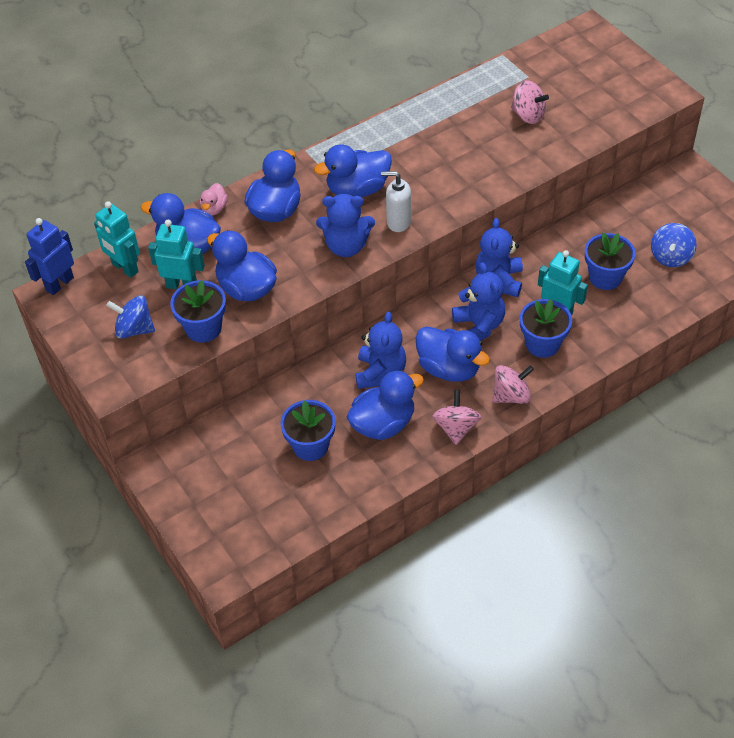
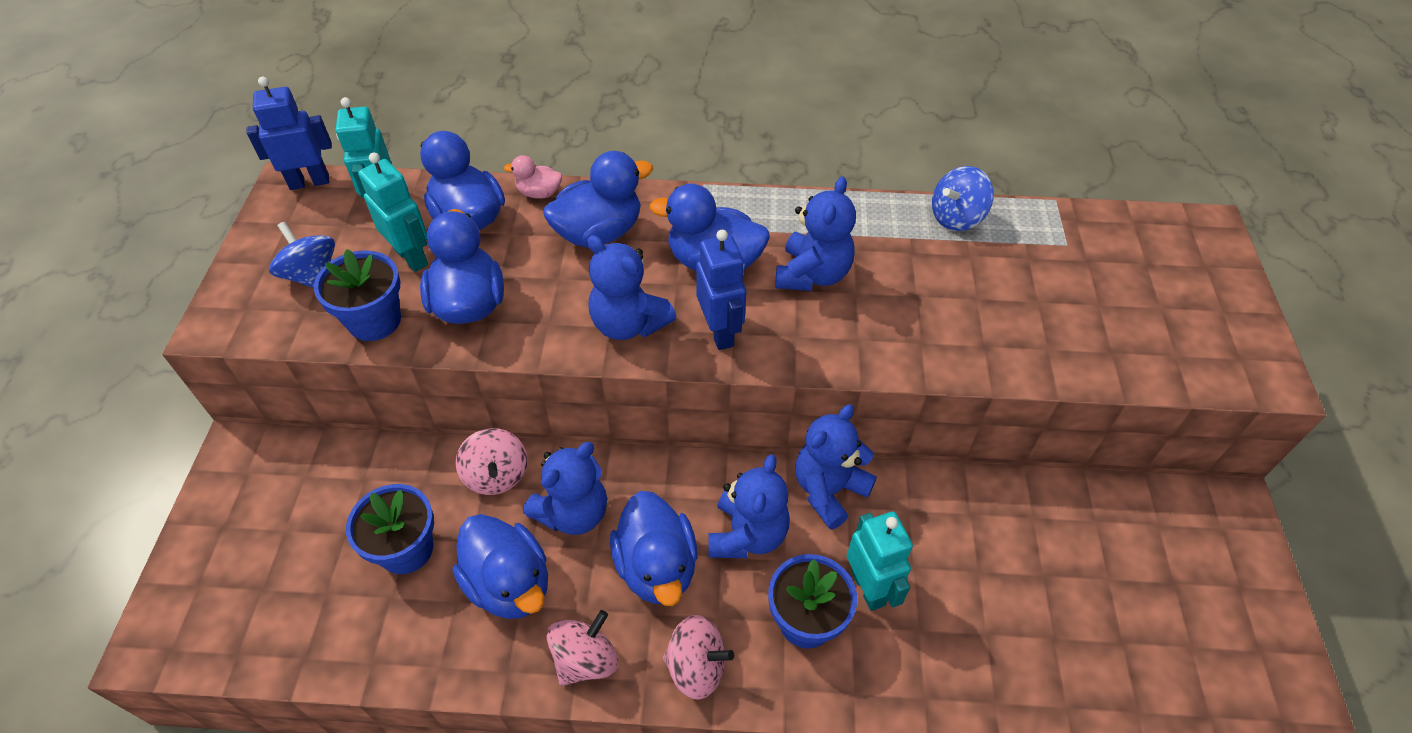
camera: 35 degrees right, 0 degrees up
pink duck [200,183,228,216] -> pink duck turned 45 degrees clockwise [503,155,562,199]
blue duck [347,370,424,440] -> blue duck turned 45 degrees clockwise [452,514,548,619]
white soap dispenser [381,171,411,232] -> blue robot [696,230,746,350]
pink spinning top [511,80,549,124] -> pink spinning top moved to [455,428,527,495]
blue flower pot [585,233,636,290] -> none
blue spinning top [651,223,697,267] -> blue spinning top moved to [932,166,994,231]
none -> blue teddy bear [775,176,856,291]

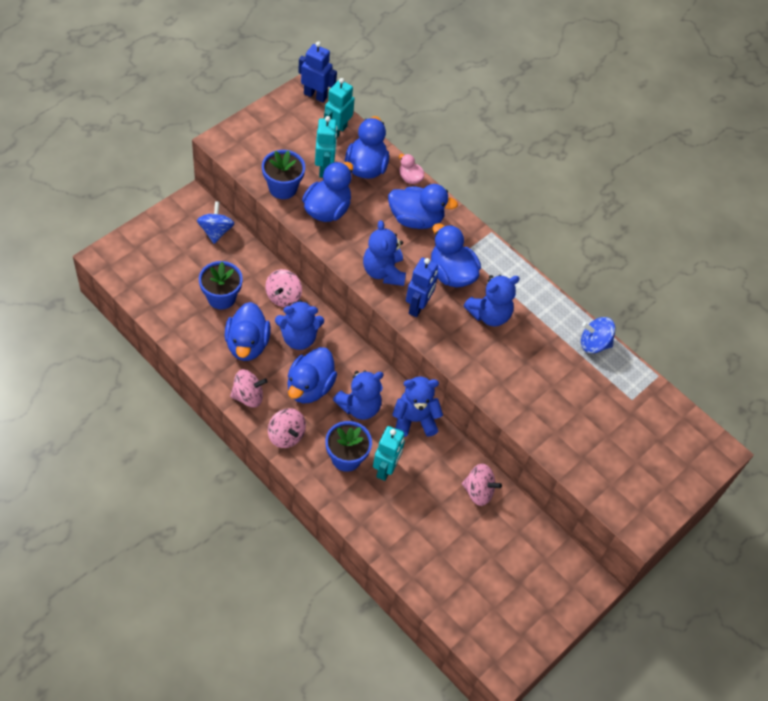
camera: 35 degrees right, 5 degrees up
blue spinning top [269,221,335,288] -> blue spinning top moved to [197,201,235,244]
none -> pink spinning top [462,464,502,506]

